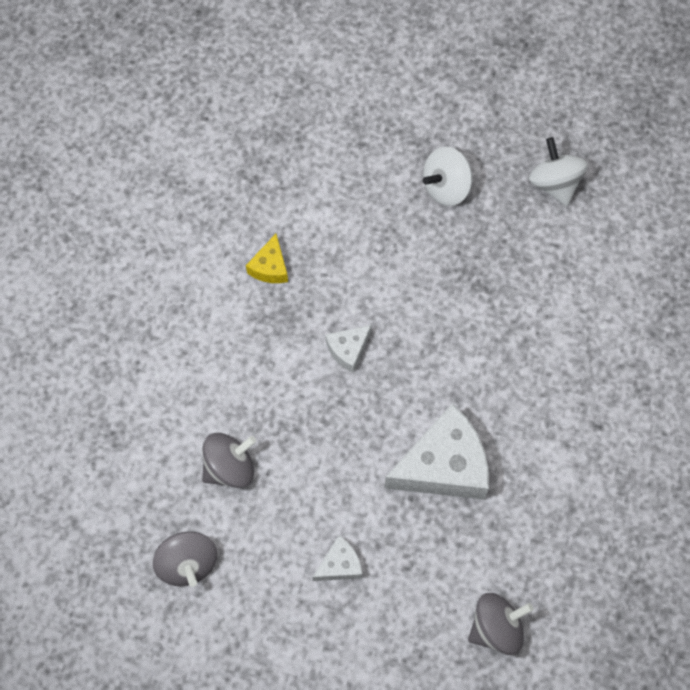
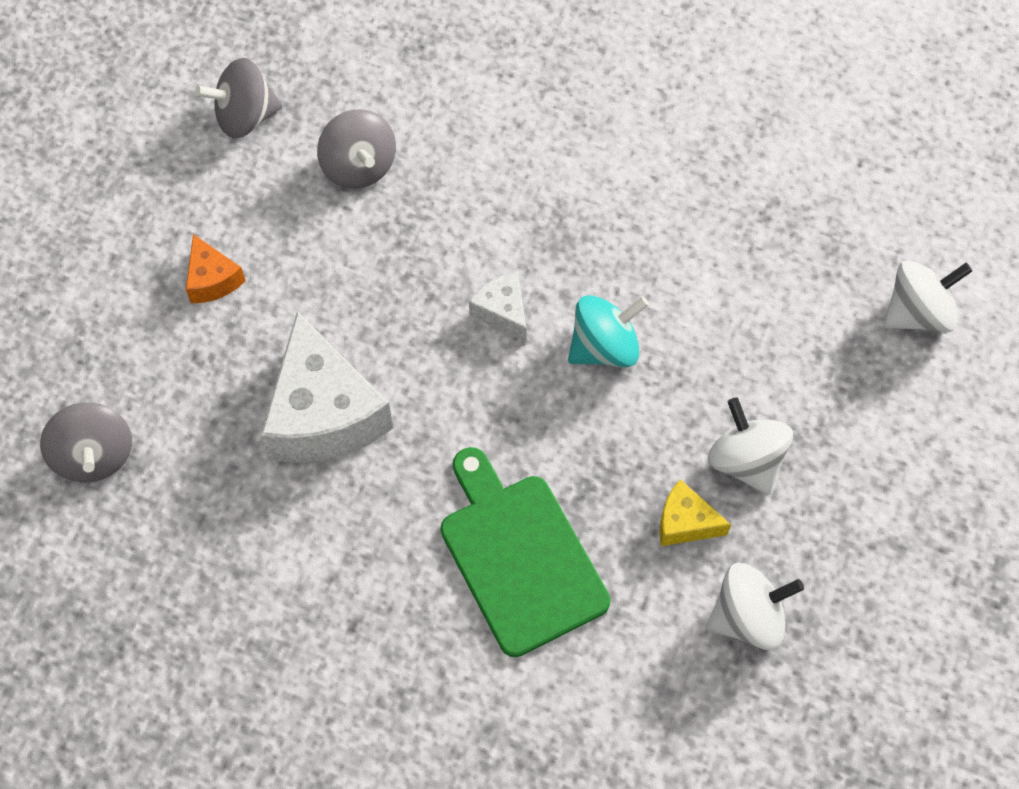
camera: 95 degrees right, 5 degrees down
yellow cheese [246,234,288,283] -> yellow cheese moved to [659,479,731,546]
white cheese [312,536,362,581] -> orange cheese [186,234,245,303]
none -> green cutting board [441,447,610,657]
none -> turquoise spinning top [568,295,649,367]
none -> white spinning top [883,260,972,332]

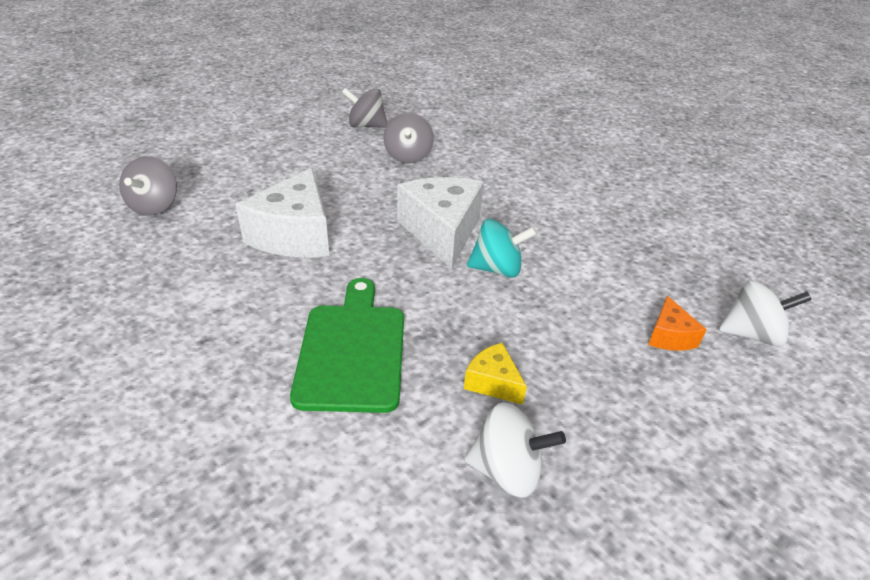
camera: 25 degrees right, 25 degrees down
orange cheese [186,234,245,303] -> orange cheese moved to [648,296,707,351]
white cheese [469,272,526,342] -> white cheese [397,177,484,269], size x2.08
white spinning top [708,397,793,495] -> none

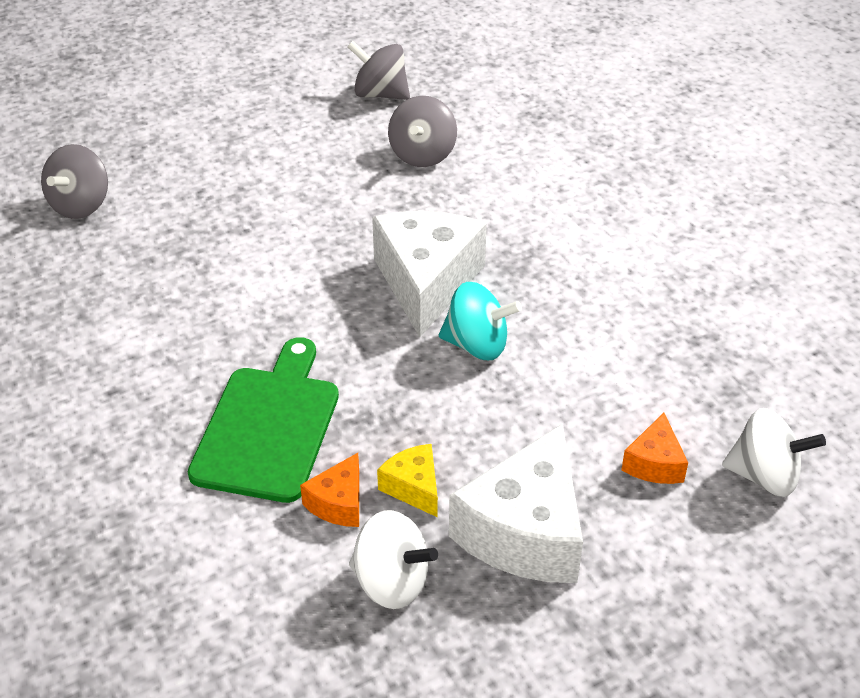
camera: 15 degrees right, 5 degrees up
white cheese [235,168,329,258] -> white cheese moved to [449,423,583,583]
none -> orange cheese [300,453,359,527]

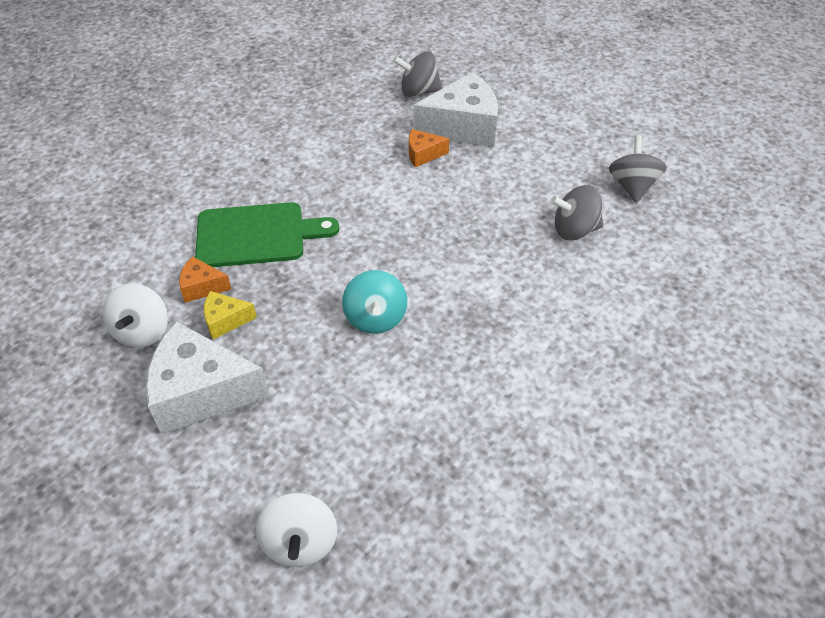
camera: 70 degrees right, 5 degrees up
white cheese [372,211,487,337] -> white cheese moved to [413,72,498,147]
yellow cheese [377,444,438,518] -> yellow cheese turned 135 degrees counterclockwise [204,291,257,339]
orange cheese [621,413,688,484] -> orange cheese moved to [409,129,449,167]

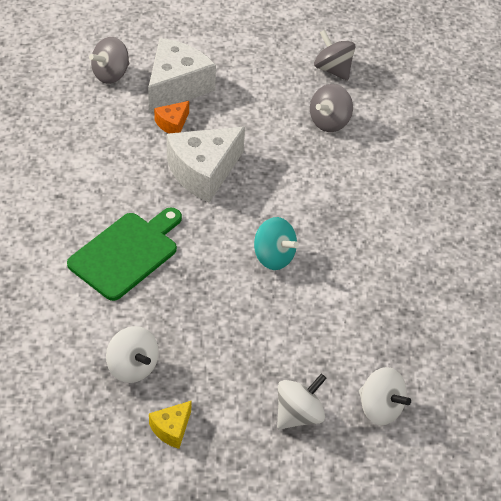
camera: 45 degrees left, 0 degrees up
white cheese [145,321,269,434] -> white cheese moved to [167,127,245,203]
orange cheese [179,256,232,303] -> none
yellow cheese [204,291,257,339] -> yellow cheese moved to [149,400,192,449]
none -> white spinning top [277,374,327,429]

